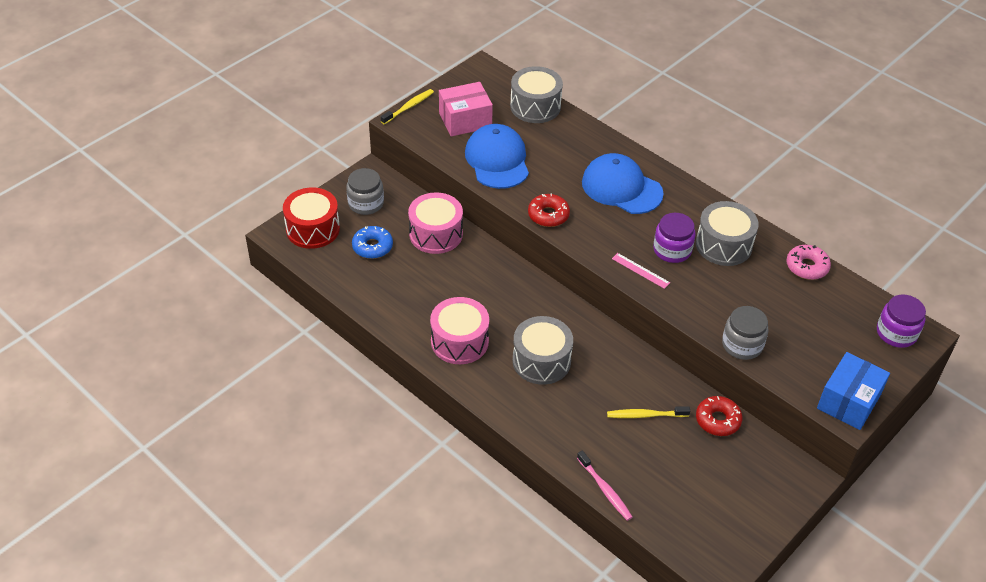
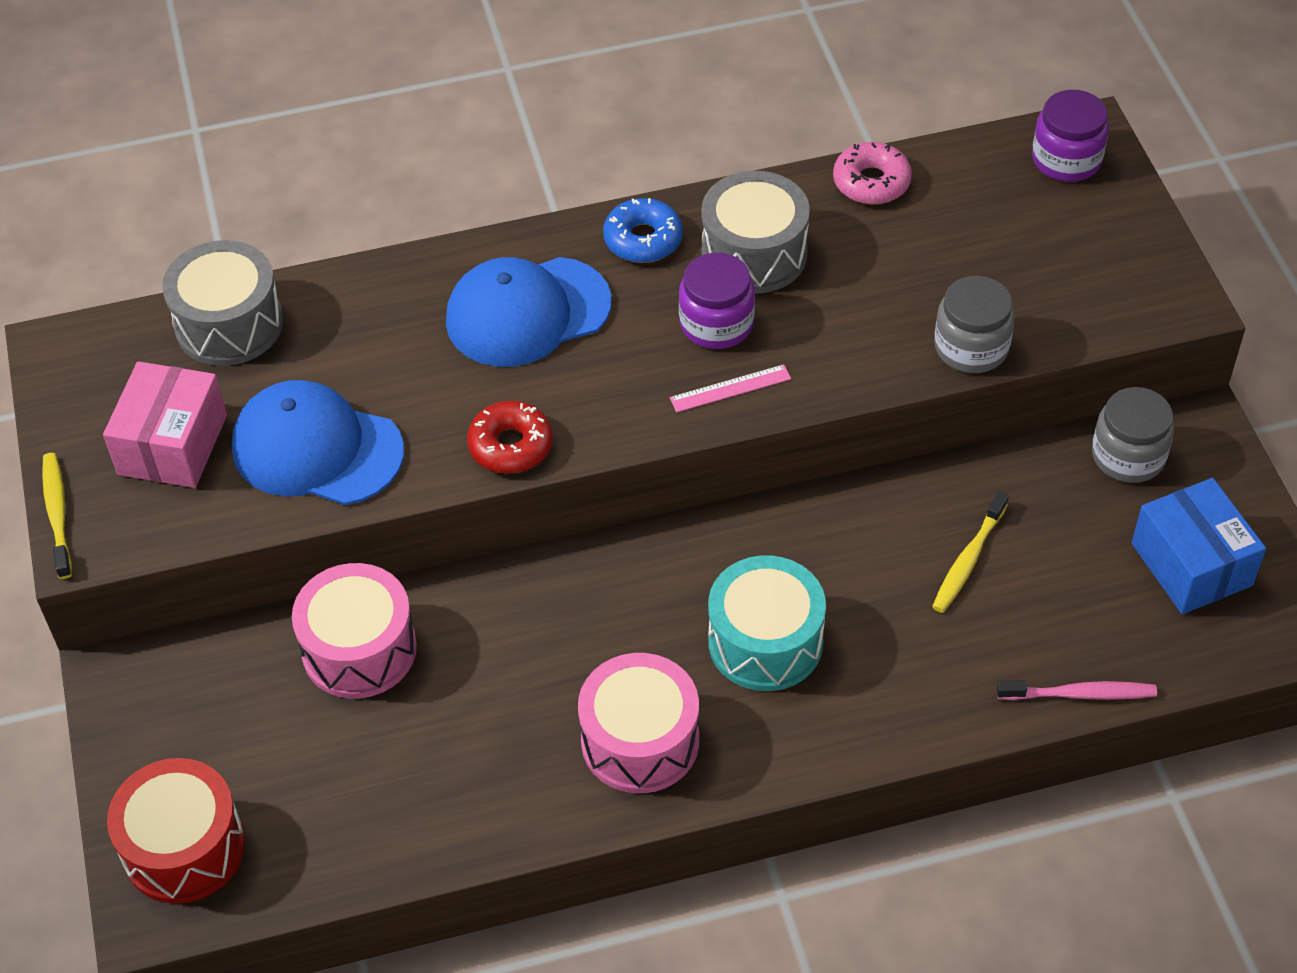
camera: 55 degrees left, 5 degrees up
grey jar [346,168,384,215] -> grey jar moved to [1092,387,1174,483]
blue donut [352,226,393,259] -> blue donut moved to [603,198,683,263]
grey drum [513,316,573,385] -> turquoise drum [708,555,826,691]
red donut [696,396,742,436] -> none
blue box [817,352,890,430] -> blue box moved to [1132,478,1266,614]

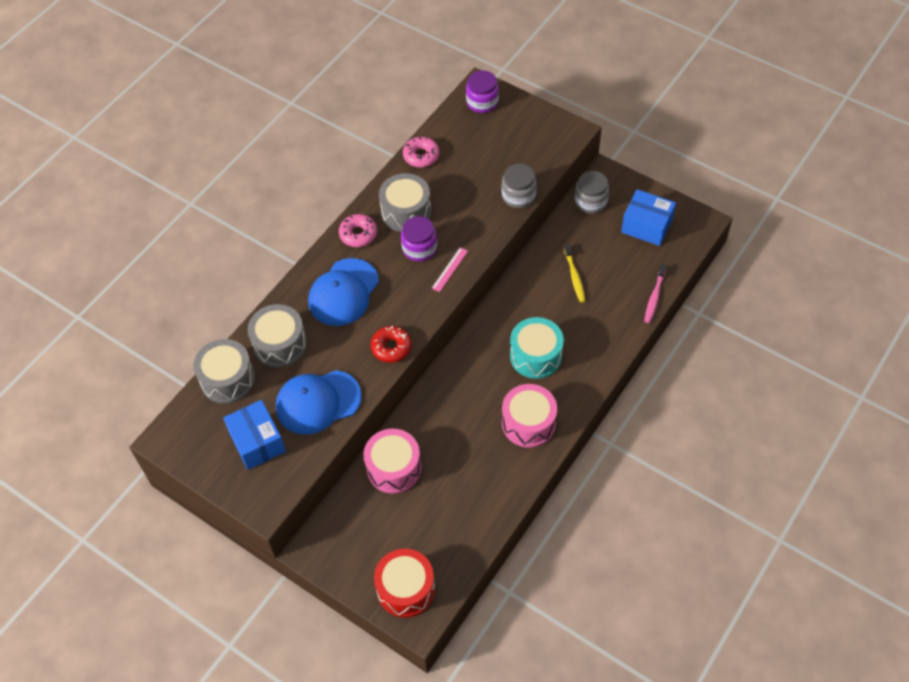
camera: 40 degrees left, 5 degrees up
yellow toothbrush [42,453,72,579] -> none
pink box [103,361,227,488] -> blue box [223,400,286,470]
blue donut [603,198,683,263] -> pink donut [339,214,377,247]
pink toothbrush [996,680,1157,700] -> pink toothbrush turned 150 degrees clockwise [644,264,667,323]
none -> grey drum [248,304,307,368]

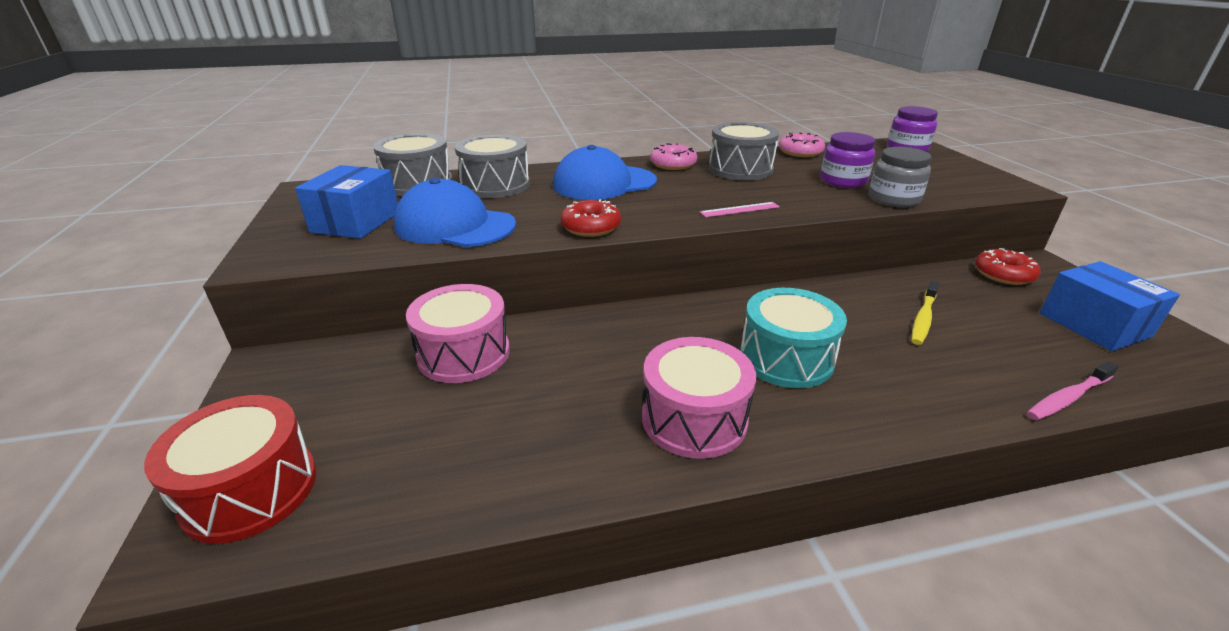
camera: 40 degrees right, 25 degrees down
purple jar [401,216,437,262] -> purple jar moved to [820,132,875,188]
grey jar [575,171,609,214] -> red donut [975,248,1041,285]

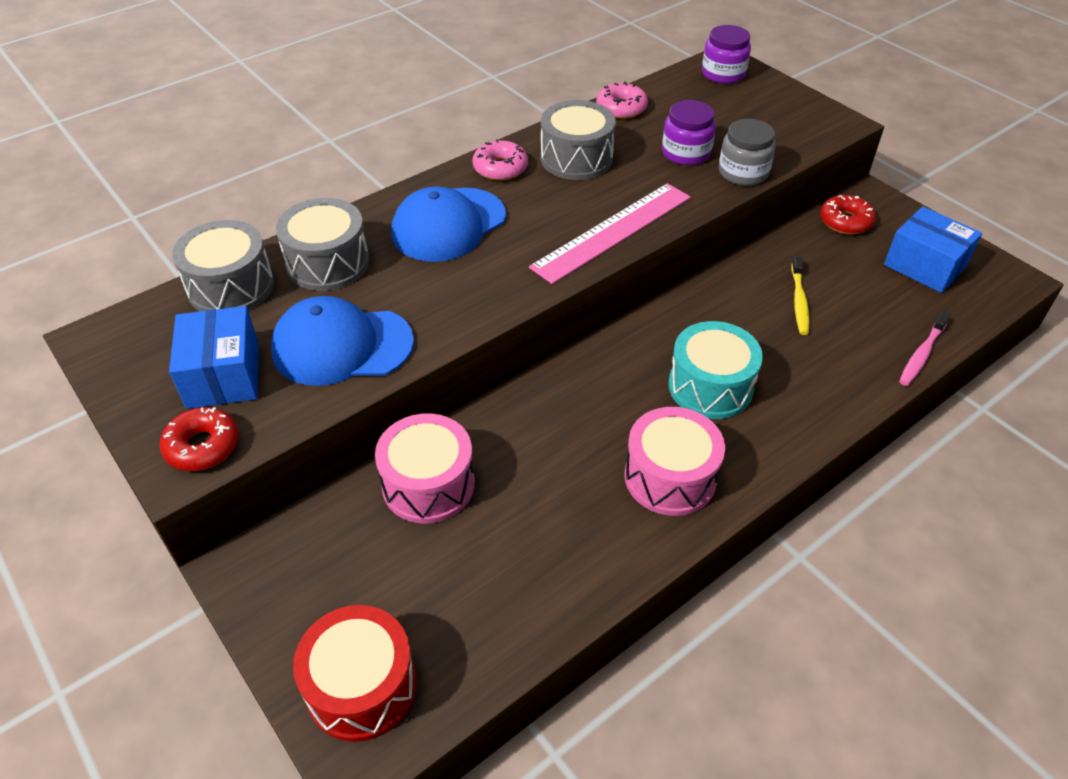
camera: 25 degrees left, 15 degrees up
red donut [560,199,621,237] -> red donut moved to [160,407,239,471]
pink ruler [700,202,780,217] -> pink ruler [529,183,691,284], size x2.28

